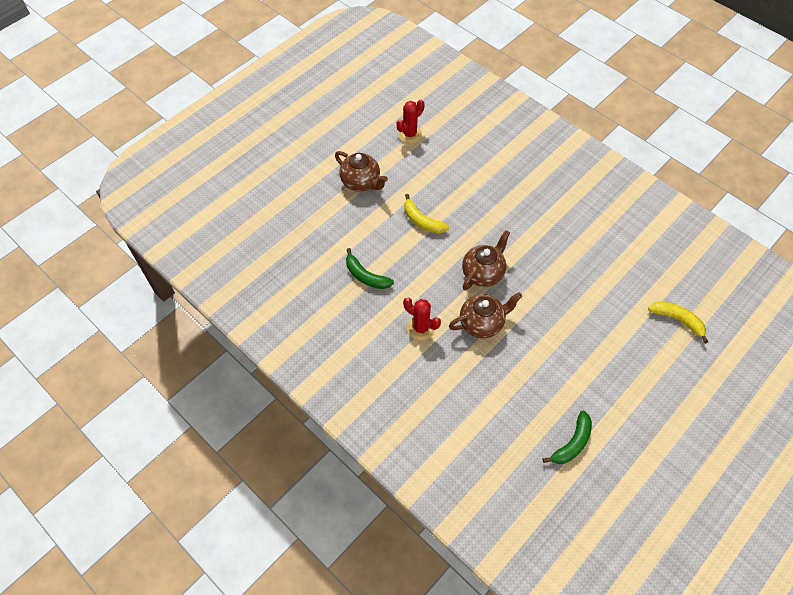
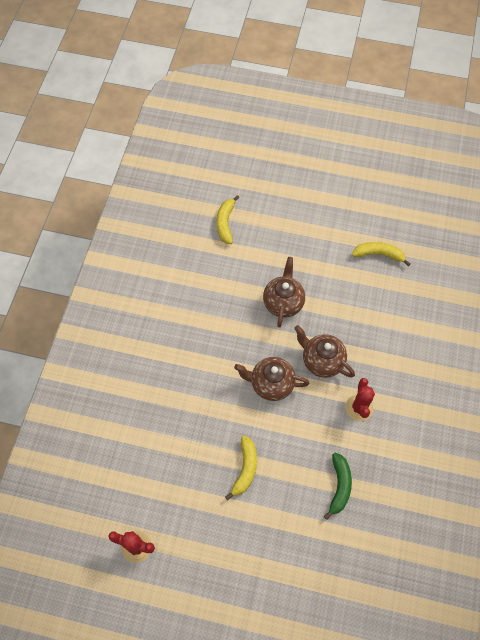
camera: 120 degrees left, 5 degrees up
brown teapot [335,151,388,192] -> brown teapot moved to [263,257,305,327]
green banana [543,411,592,464] -> yellow banana [352,242,410,266]

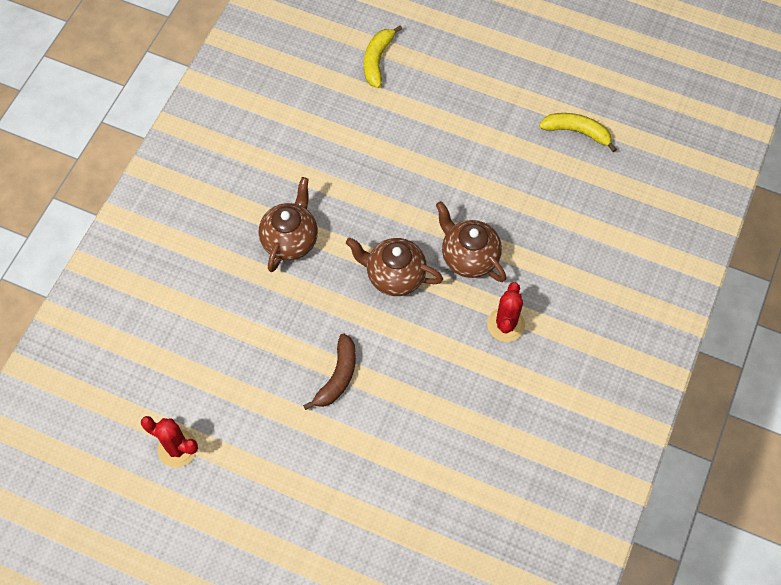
camera: 10 degrees right, 0 degrees up
yellow banana [225,436,257,500] -> brown banana [303,333,356,410]
brown teapot [263,257,305,327] -> brown teapot moved to [258,177,318,272]
green banana [324,453,352,520] -> none

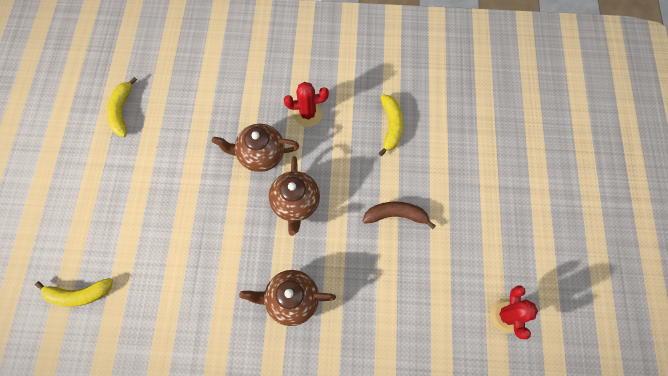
camera: 110 degrees left, 5 degrees up
brown teapot [436,201,506,282] -> brown teapot turned 60 degrees clockwise [212,124,299,172]
none -> yellow banana [379,95,403,156]

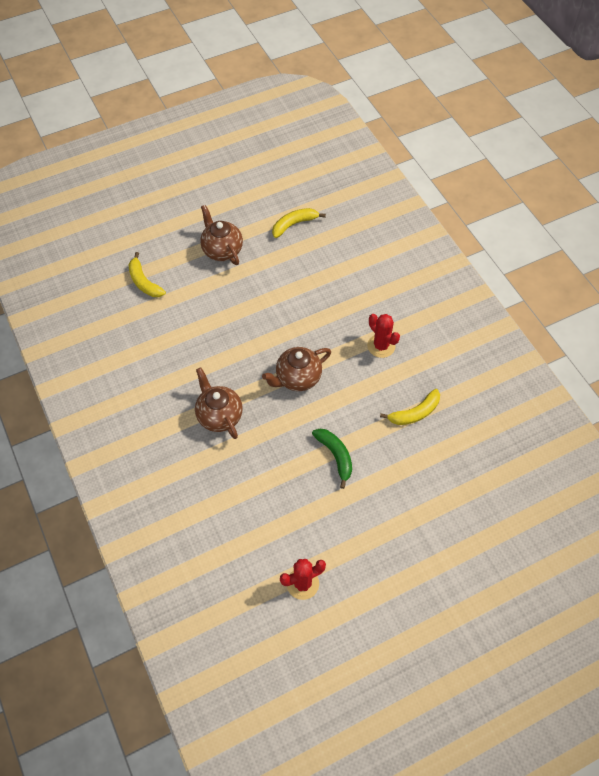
camera: 60 degrees right, 10 degrees down
brown teapot [212,124,299,172] -> brown teapot moved to [200,205,243,265]
brown banana [363,201,436,229] -> green banana [312,429,352,489]

